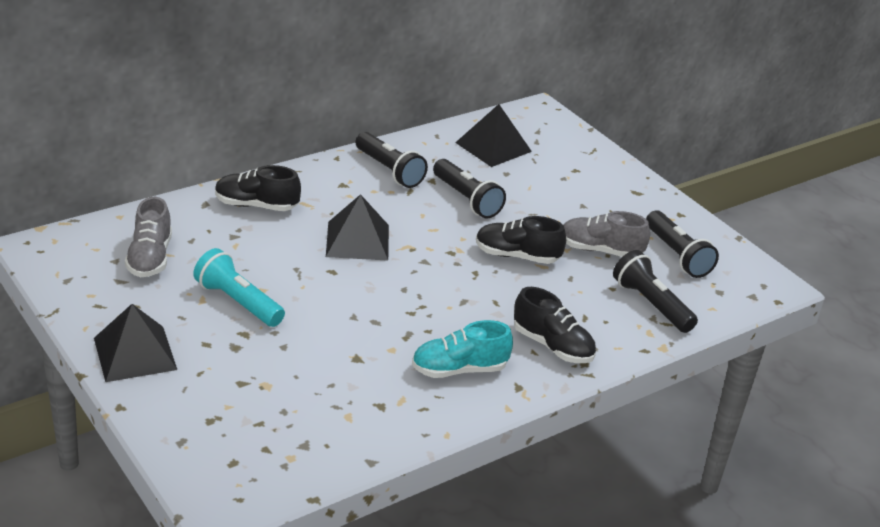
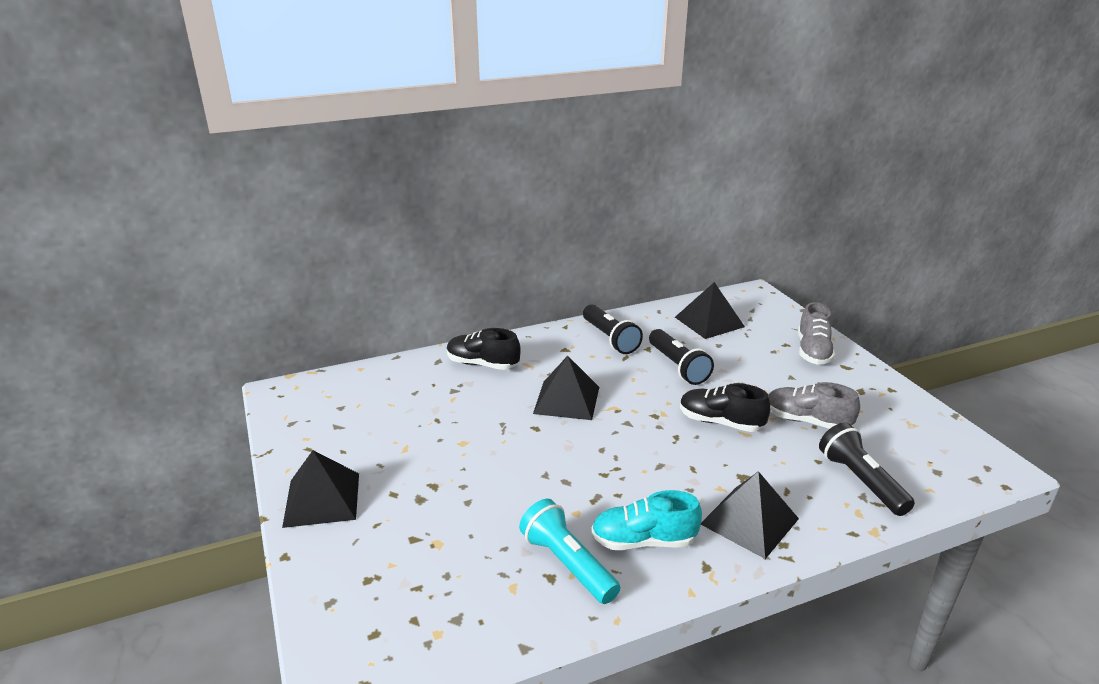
camera: 15 degrees right, 5 degrees down
grey shoe [125,197,172,277] -> grey shoe moved to [798,302,835,365]
turquoise flashlight [193,248,285,327] -> turquoise flashlight moved to [519,499,620,604]
black shoe [514,287,596,363] -> black pyramid [701,471,799,559]
black flashlight [646,211,719,278] -> none

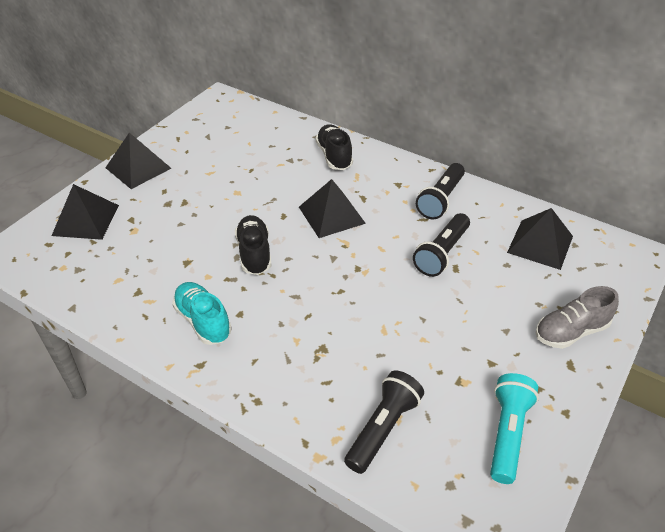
camera: 55 degrees right, 15 degrees up
turquoise flashlight [519,499,620,604] -> turquoise flashlight moved to [490,373,539,484]
black shoe [680,383,770,432] -> black shoe moved to [235,215,272,275]
black pyramid [701,471,799,559] -> black pyramid moved to [52,184,119,240]
grey shoe [768,382,860,429] -> none

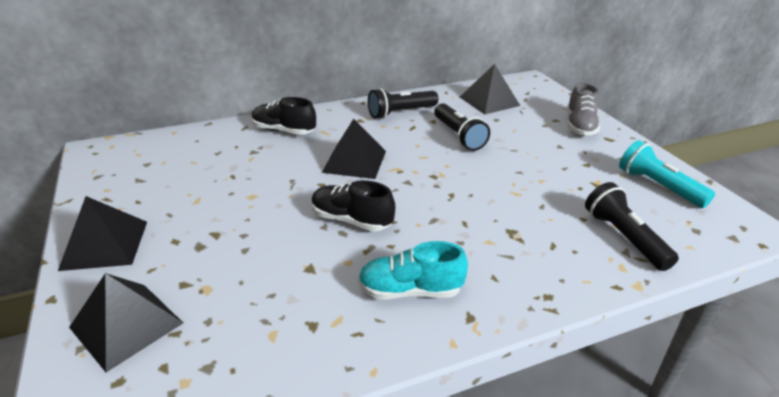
camera: 55 degrees left, 10 degrees down
black flashlight [416,163,465,219] -> black flashlight turned 90 degrees clockwise [368,88,438,119]

